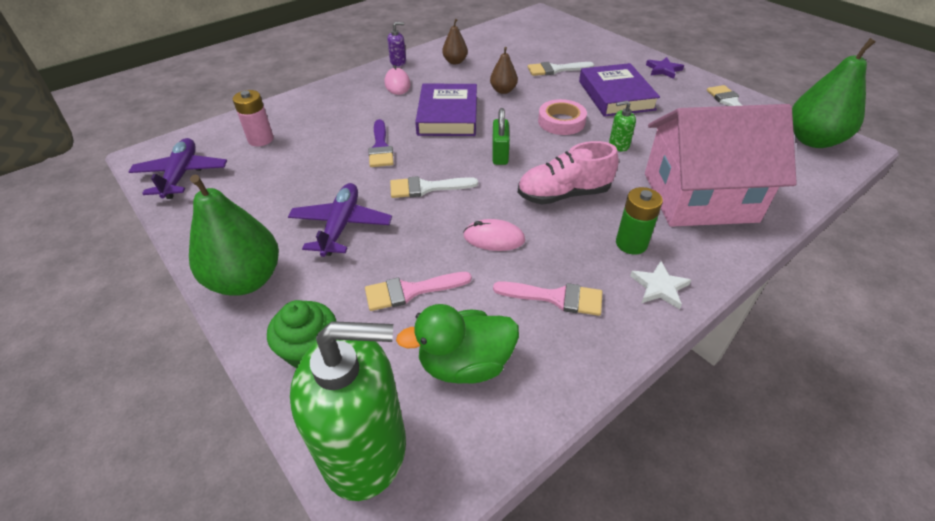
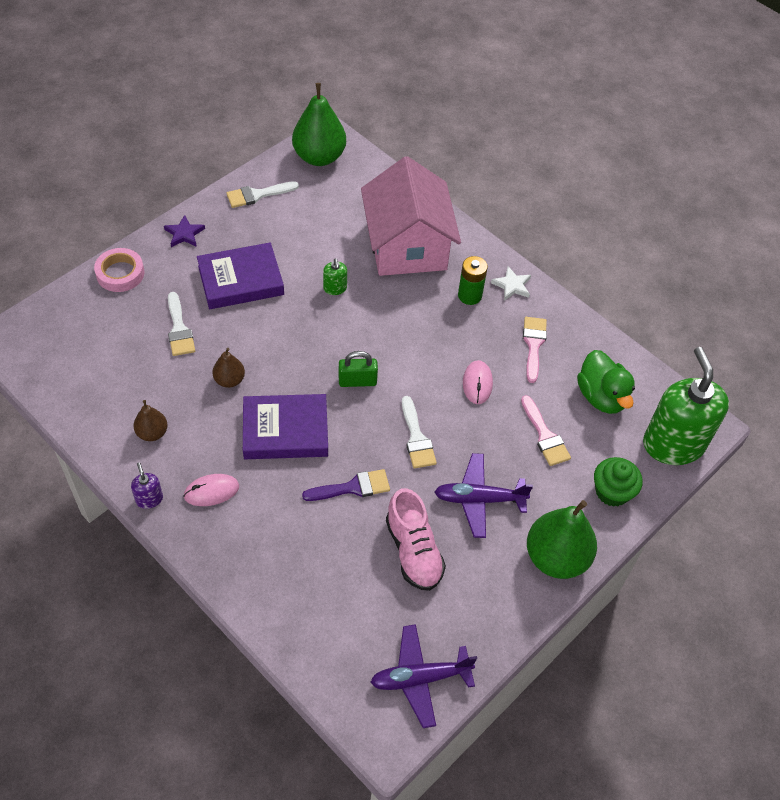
camera: 100 degrees left, 10 degrees up
pink battery [233,90,274,146] -> none
pink shoe [518,141,619,205] -> pink shoe moved to [386,488,446,591]
pink tape [538,99,587,135] -> pink tape moved to [94,248,144,292]

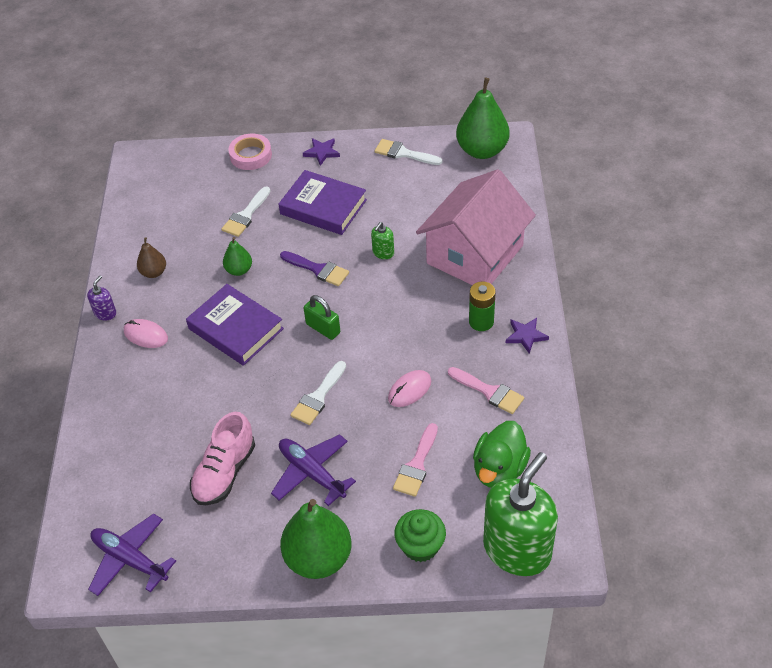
camera: 50 degrees right, 5 degrees down
brown pear [212,348,245,388] -> green pear [223,237,252,276]
purple brush [302,469,390,501] -> purple brush moved to [280,251,349,286]
white star [491,267,531,301] -> purple star [506,318,549,354]
pink brush [523,317,547,383] -> pink brush turned 75 degrees clockwise [448,367,524,414]

